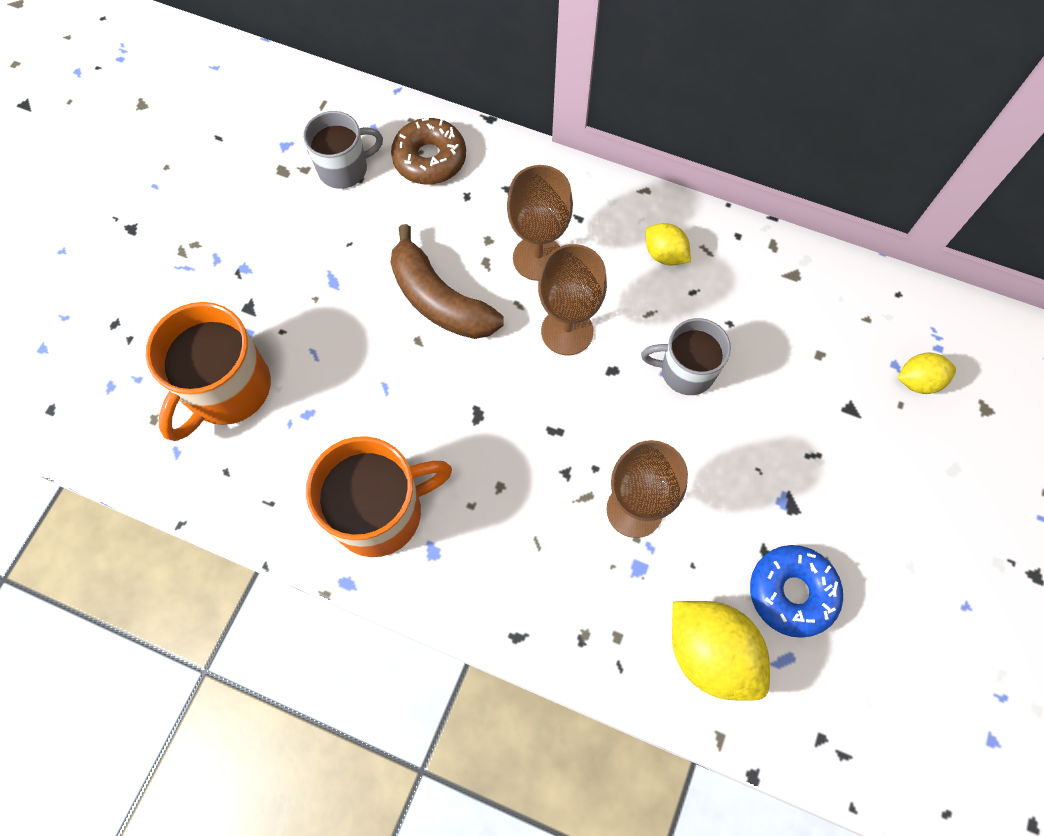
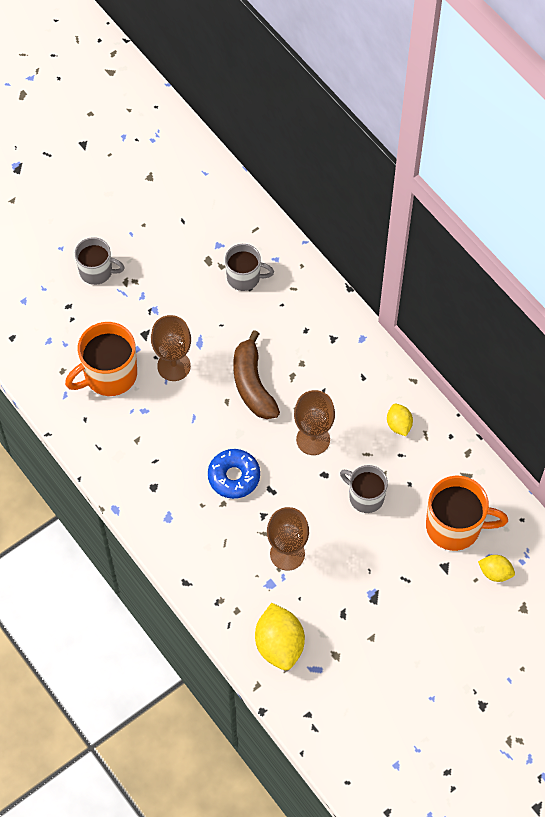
camera: 30 degrees right, 5 degrees down
orange mug [306,436,452,557] -> orange mug moved to [426,476,508,551]
brown donut [391,118,466,184] -> none
brown goblet [507,165,573,281] -> brown goblet moved to [151,315,191,381]
blue donut [750,545,843,638] -> blue donut moved to [208,449,260,499]
none -> grey mug [75,237,125,285]

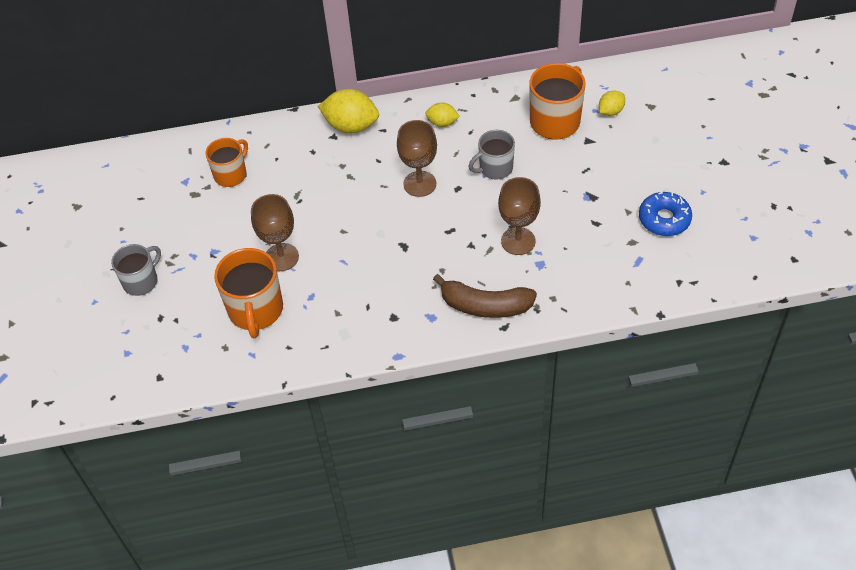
camera: 60 degrees left, 10 degrees down
blue donut [208,449,260,499] -> blue donut moved to [639,192,692,236]
grey mug [225,244,274,291] -> orange mug [206,138,248,187]
brown banana [233,330,280,419] -> brown banana moved to [433,274,537,318]
yellow lemon [255,603,305,670] -> yellow lemon moved to [318,89,379,133]

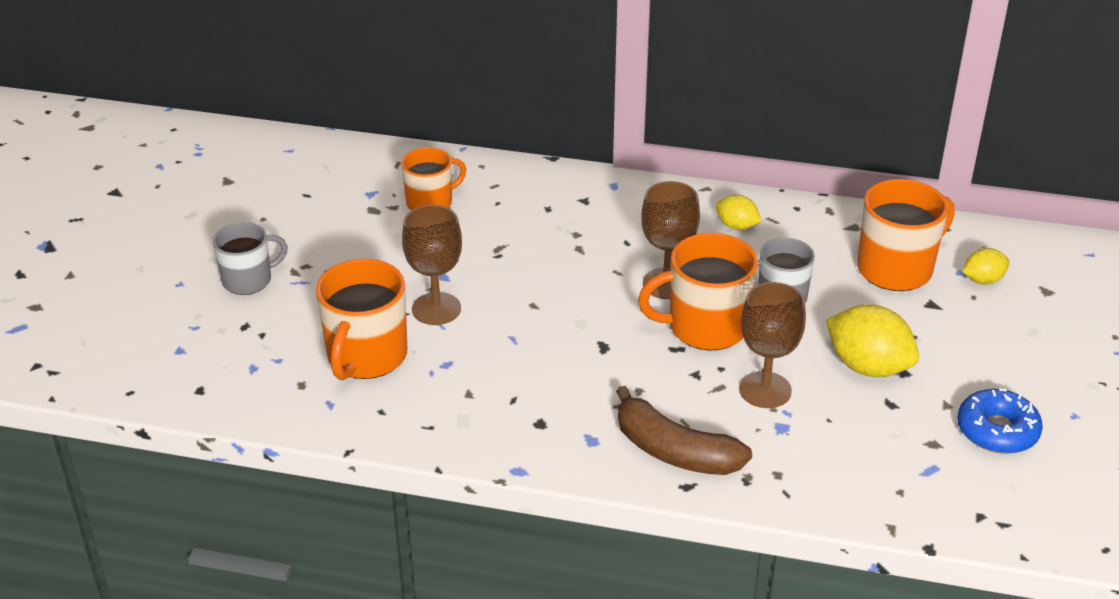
camera: 20 degrees right, 15 degrees down
yellow lemon [318,89,379,133] -> yellow lemon moved to [826,304,919,377]
none -> orange mug [638,233,758,350]

